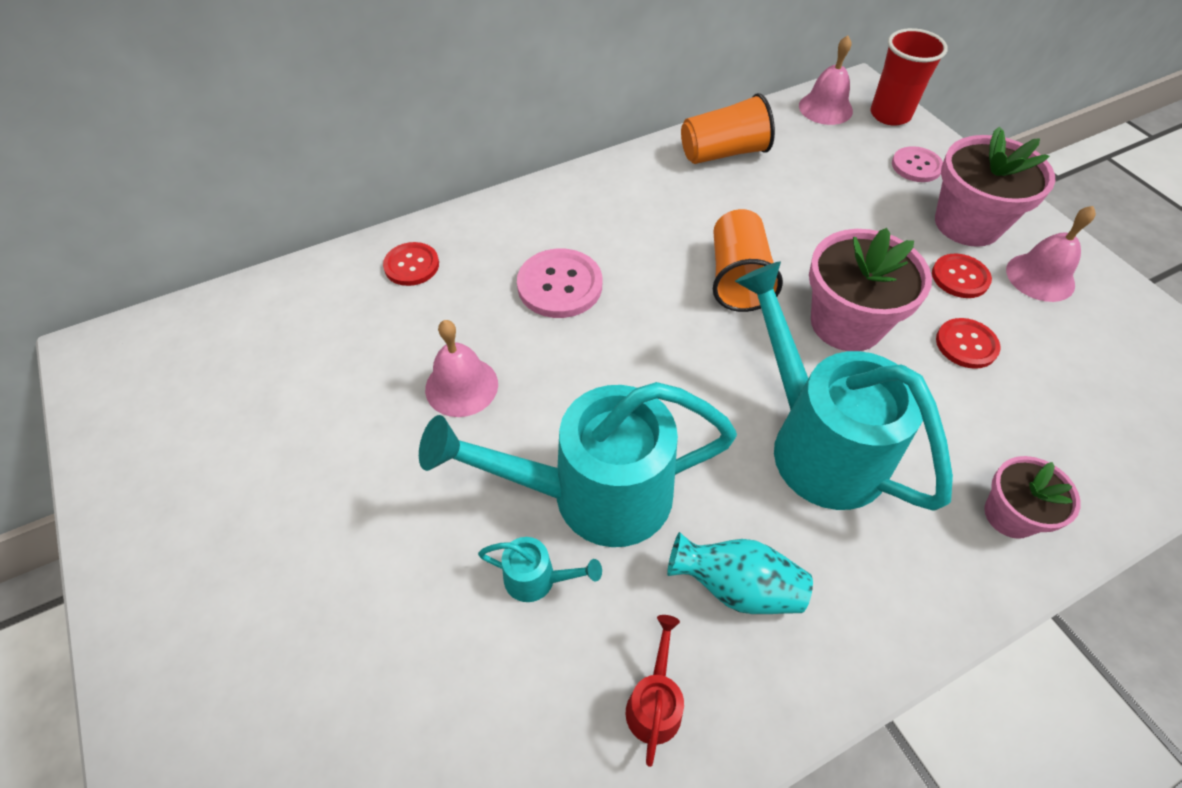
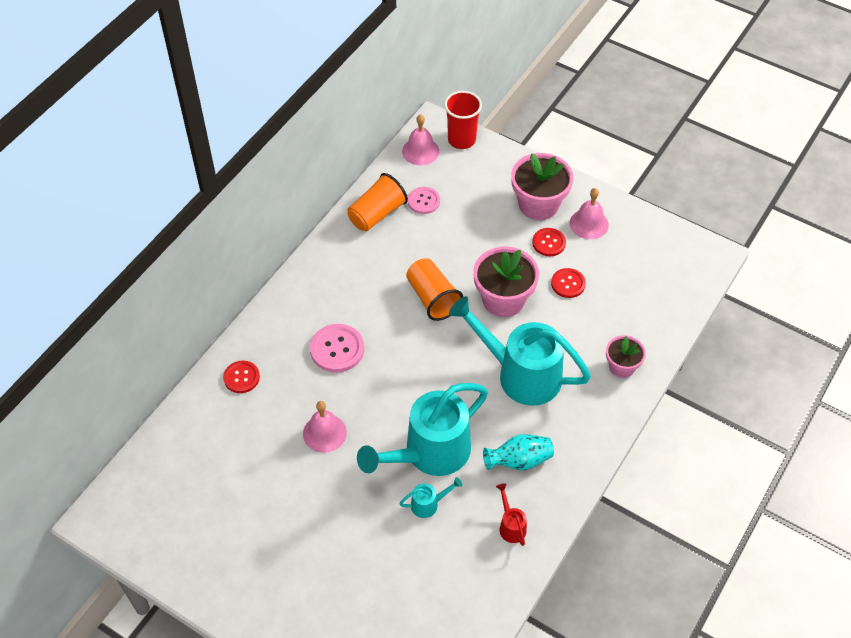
camera: 30 degrees left, 0 degrees up
pink button [892,146,943,182] -> pink button moved to [408,187,440,214]

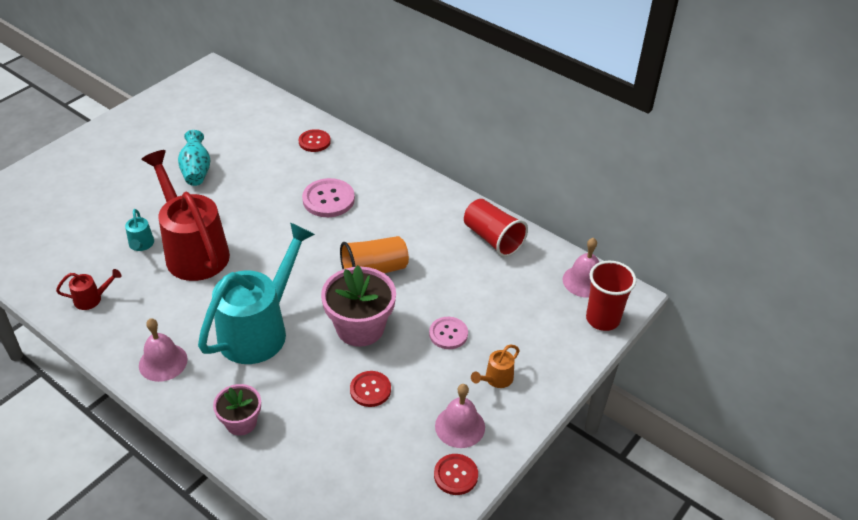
camera: 95 degrees right, 10 degrees down
pink bell [303,401,347,453] -> pink bell moved to [139,318,188,382]
orange cup [347,173,408,231] -> red cup [464,199,528,257]
turquoise watering can [357,383,488,476] -> red watering can [141,150,230,281]
pink button [408,187,440,214] -> pink button moved to [429,317,468,349]
turquoise vase [483,434,554,470] -> turquoise vase moved to [178,130,211,186]
pink flower pot [511,153,573,220] -> orange watering can [471,345,520,388]
red button [532,228,566,256] -> red button moved to [434,454,478,495]

